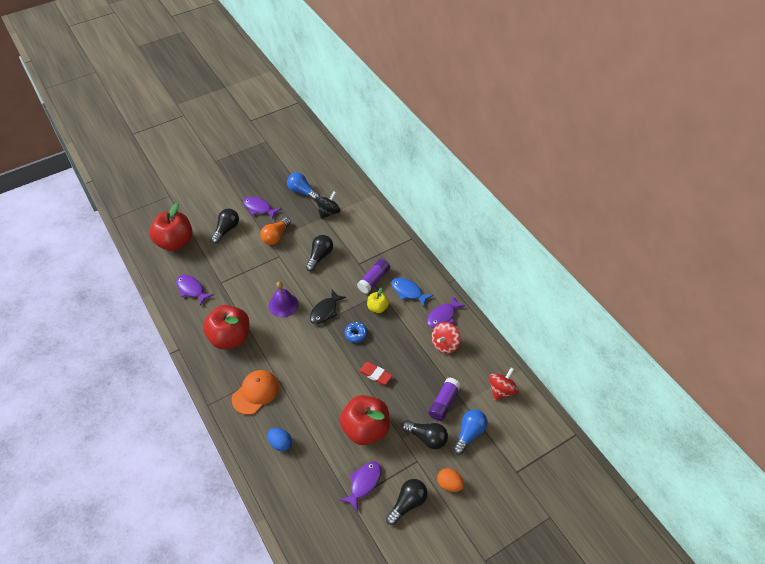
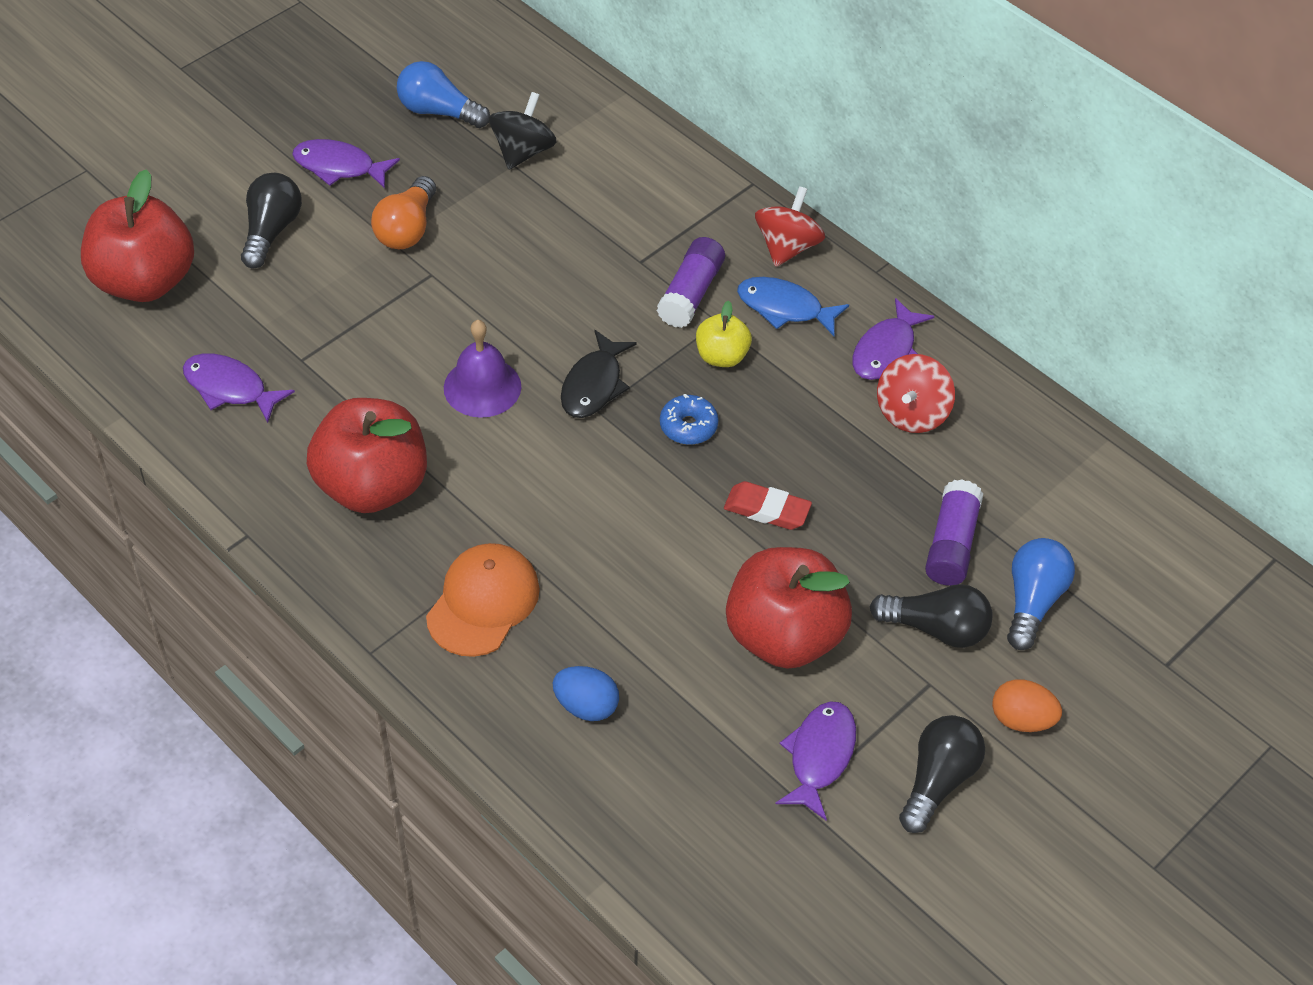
camera: 15 degrees left, 0 degrees up
black light bulb [306,235,333,272] -> none
red spinning top [489,368,519,400] -> red spinning top moved to [755,186,825,267]

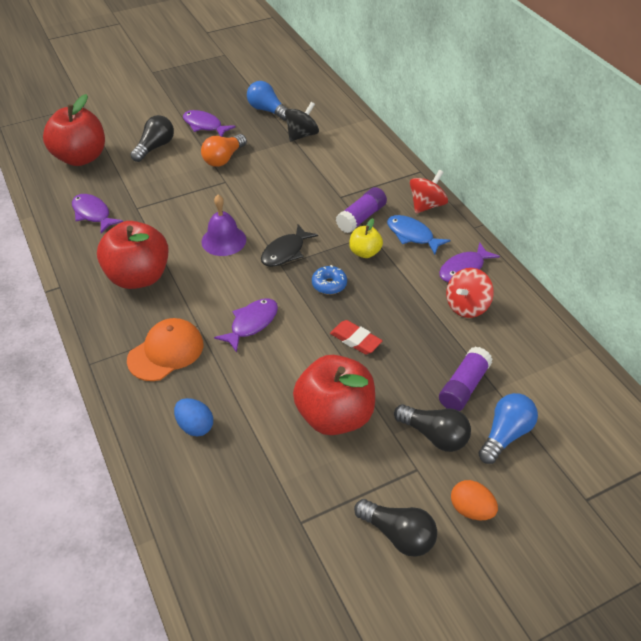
camera: 20 degrees right, 5 degrees down
purple fish [775,701,856,821] -> purple fish moved to [214,298,278,353]
black light bulb [899,715,985,833] -> black light bulb turned 75 degrees clockwise [354,499,437,557]

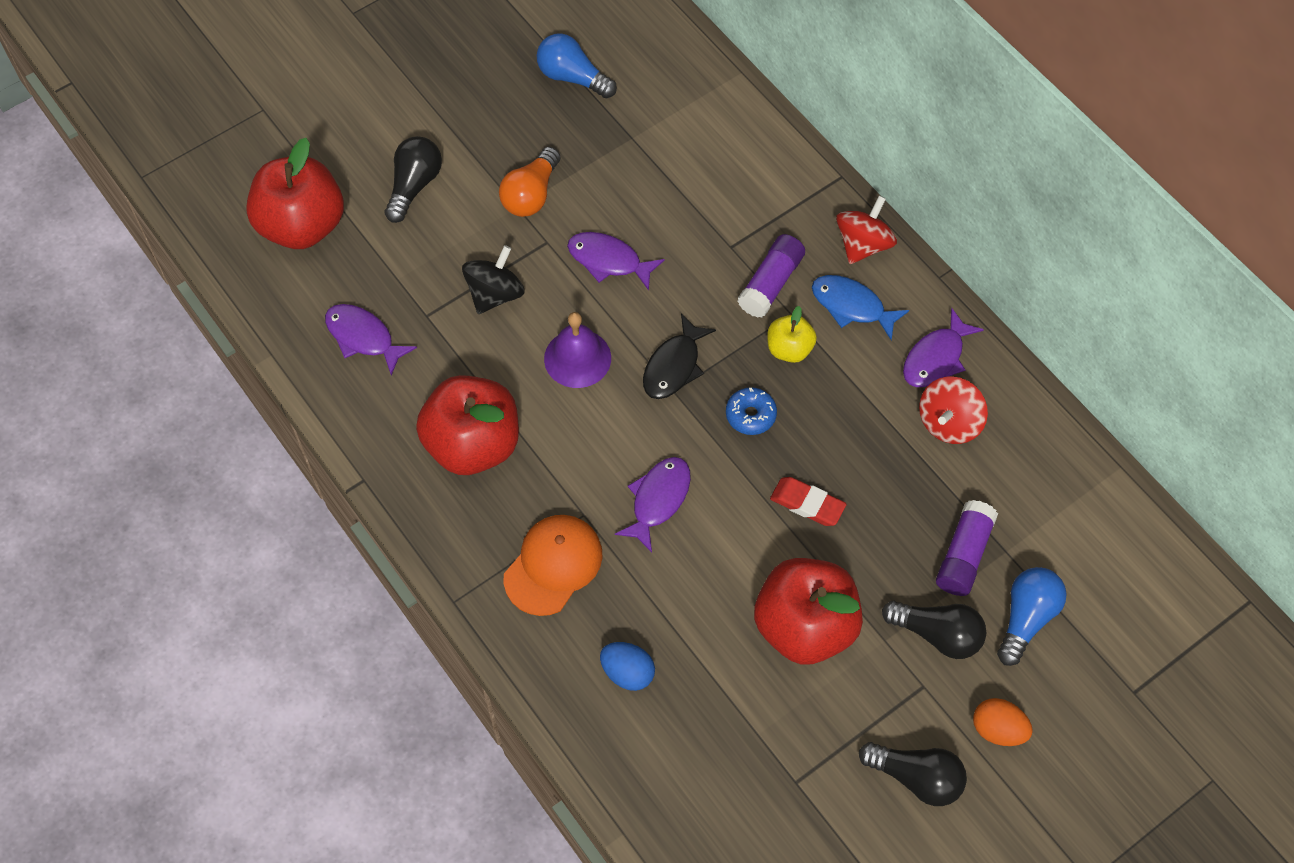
camera: 10 degrees left, 15 degrees up
purple fish [183,110,236,137] -> purple fish moved to [567,232,665,291]
black spinning top [285,102,319,141] -> black spinning top moved to [462,245,525,314]

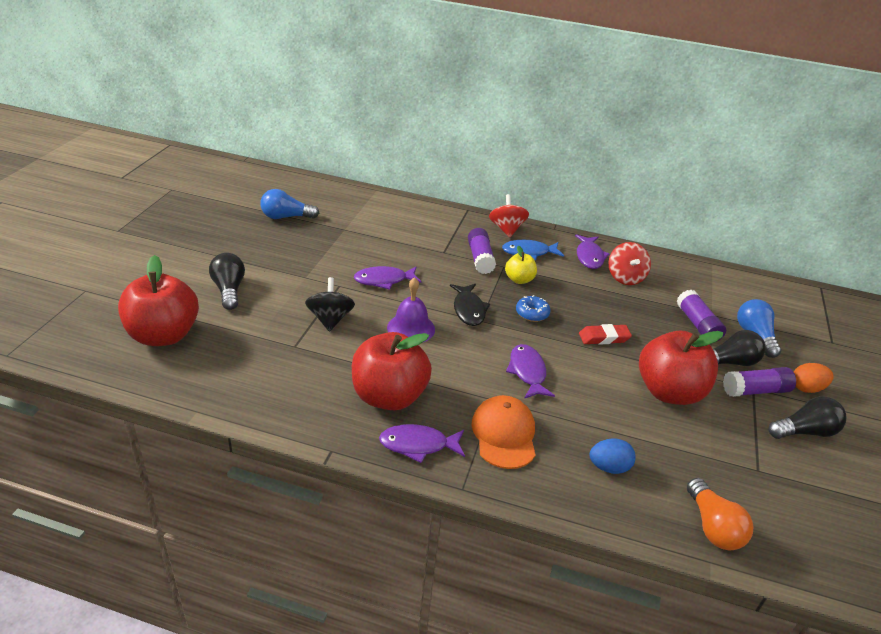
camera: 40 degrees left, 25 degrees down
purple fish [325,304,417,376] -> purple fish moved to [379,424,465,463]
orange light bulb [499,147,561,217] -> orange light bulb moved to [687,478,753,550]
none -> purple glue stick [723,367,796,397]

